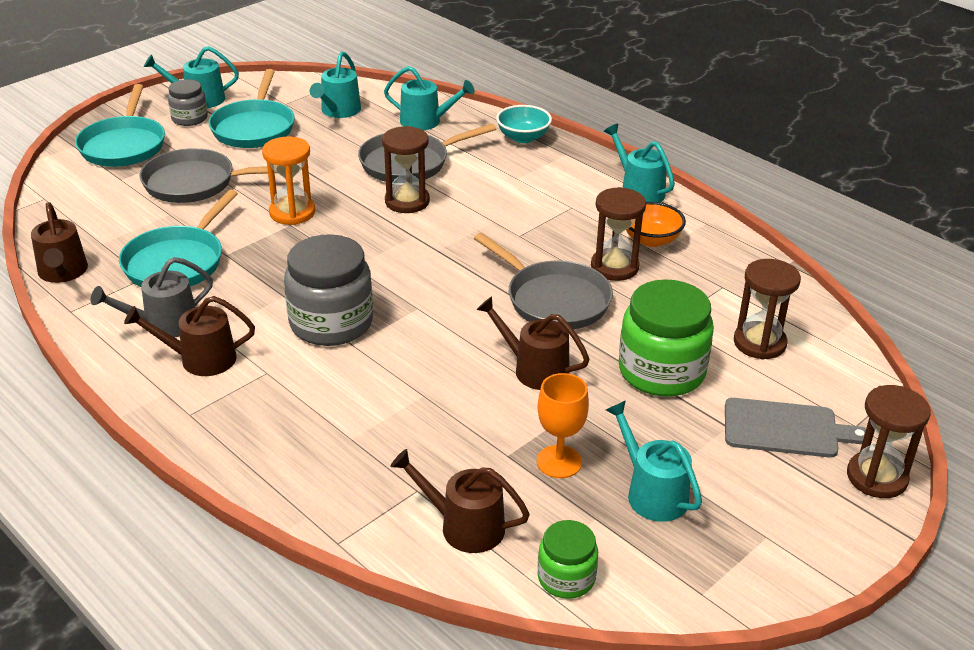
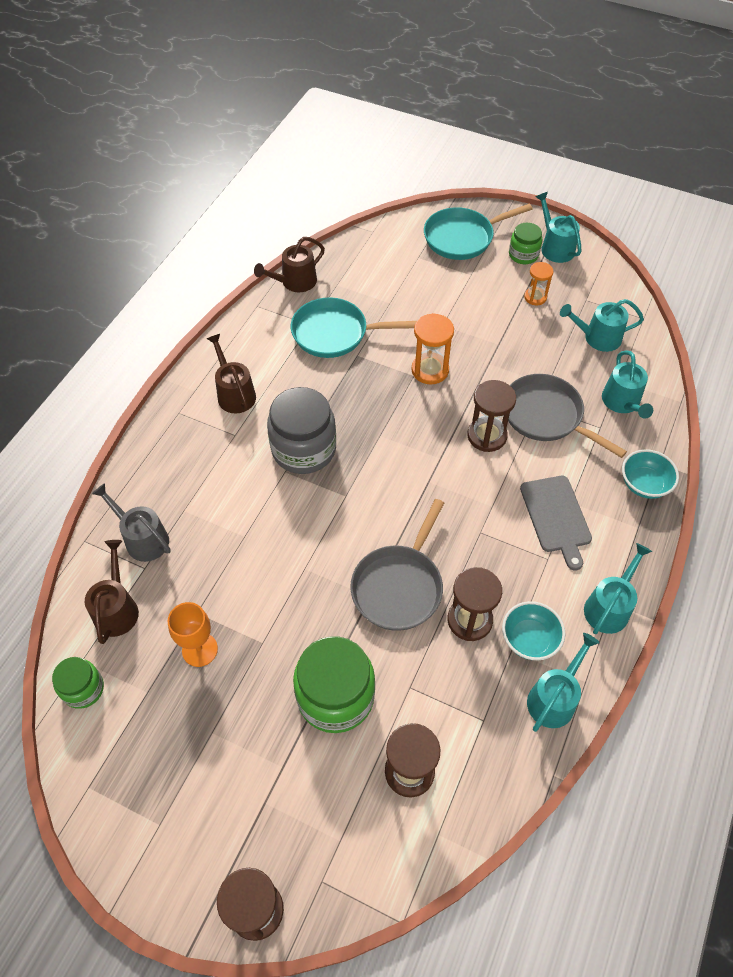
camera: 70 degrees right, 20 degrees up
grey watering can [91,257,213,338] -> grey watering can moved to [92,483,171,562]
grey pan [140,148,276,203] -> none
grey jar [168,79,208,126] -> green jar [509,223,542,264]
turquoise pan [209,69,295,148] -> orange hourglass [524,262,554,305]
brown watering can [476,296,590,390] -> none
turquoise watering can [606,400,702,522] -> turquoise watering can moved to [527,633,600,732]
orange bowl [626,202,686,247] -> turquoise bowl [502,601,565,660]
grey cutting board [725,398,866,458] -> grey cutting board moved to [520,476,592,570]

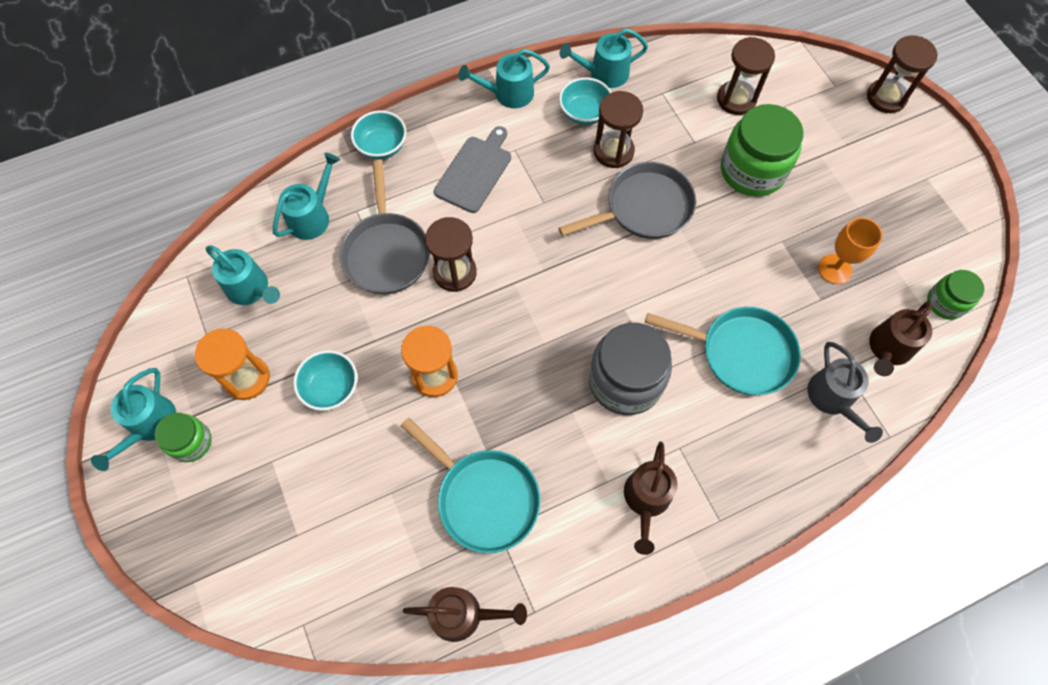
camera: 140 degrees left, 10 degrees up
turquoise pan [424,204,533,260] -> turquoise pan moved to [645,307,801,395]
orange hourglass [524,262,554,305] -> orange hourglass [195,328,270,400], size x1.57
none -> turquoise bowl [293,350,357,411]

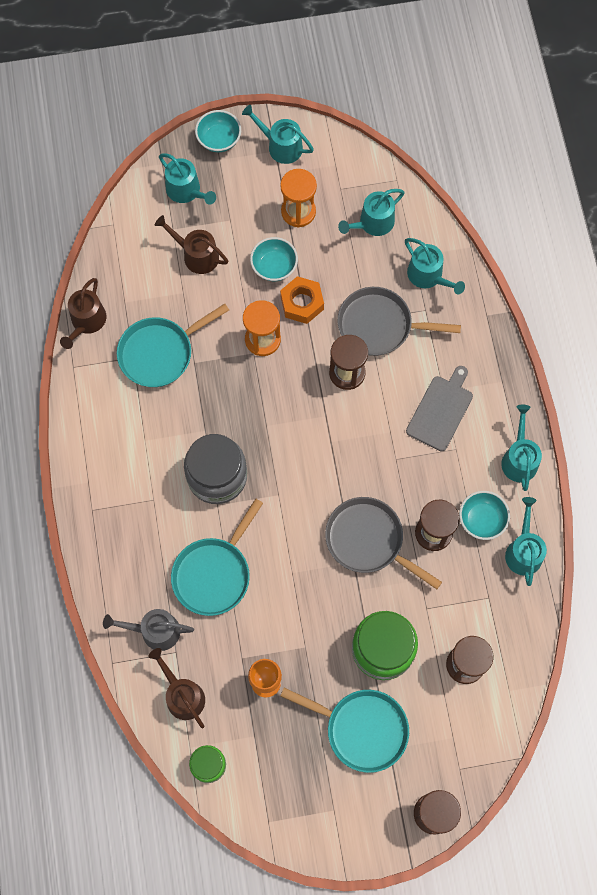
camera: 105 degrees right, 5 degrees up
green jar [155,413,212,462] -> none
turquoise bowl [351,110,407,159] -> turquoise bowl moved to [195,110,241,152]
grey cutting board [434,126,511,213] -> grey cutting board turned 105 degrees counterclockwise [406,366,473,451]
grey pan [559,162,696,239] -> grey pan turned 135 degrees clockwise [325,497,442,589]
brown watering can [624,441,677,555] -> brown watering can moved to [155,215,228,274]
none -> turquoise watering can [159,153,216,204]
none -> orange nut [280,276,324,324]
none -> turquoise pan [280,688,409,773]

